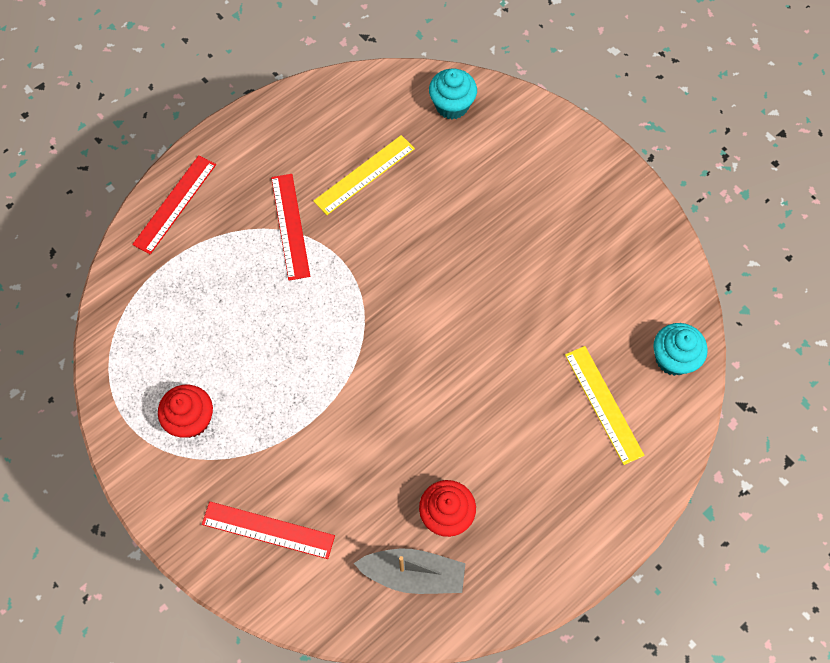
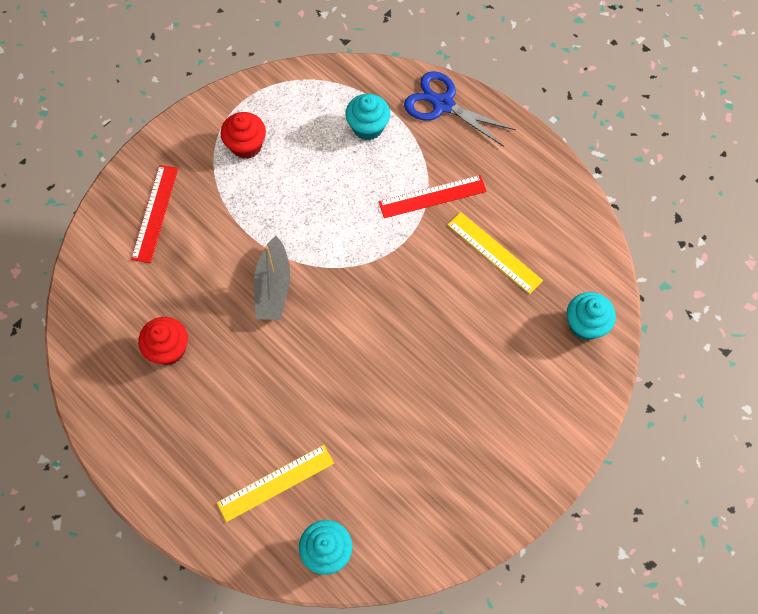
camera: 85 degrees right, 0 degrees up
red ruler [132,155,216,254] -> blue scissors [404,71,516,147]
grey boat [354,549,466,594] -> grey boat moved to [254,236,290,320]
none -> turquoise cupcake [345,94,390,140]

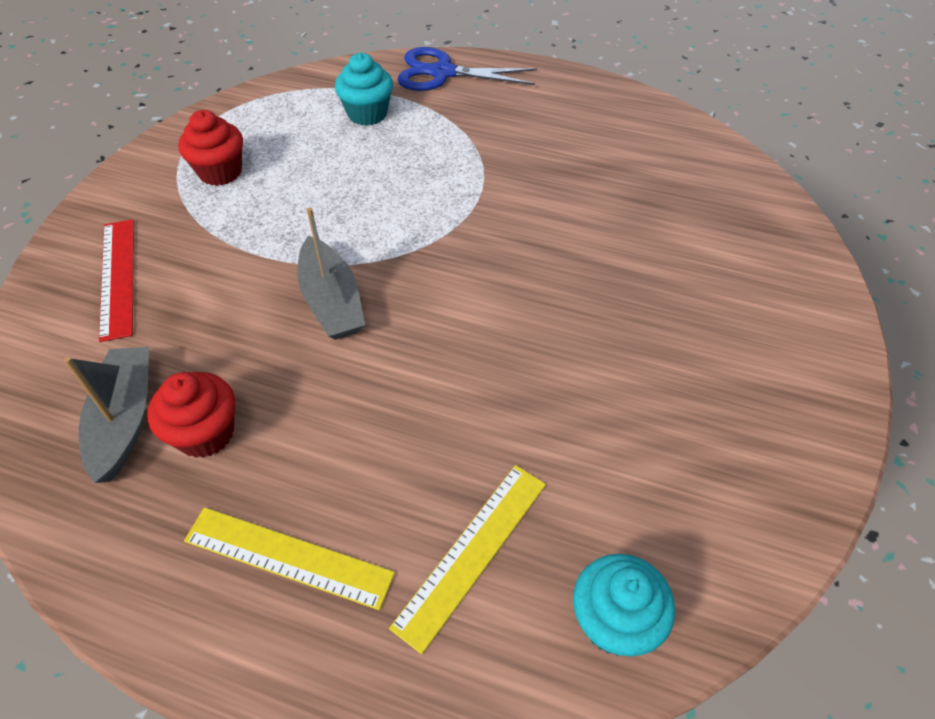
camera: 25 degrees left, 15 degrees down
red ruler [379,175,487,218] -> none
yellow ruler [447,212,543,294] -> yellow ruler moved to [184,507,395,610]
turquoise cupcake [567,292,616,340] -> none
none -> grey boat [63,347,149,483]

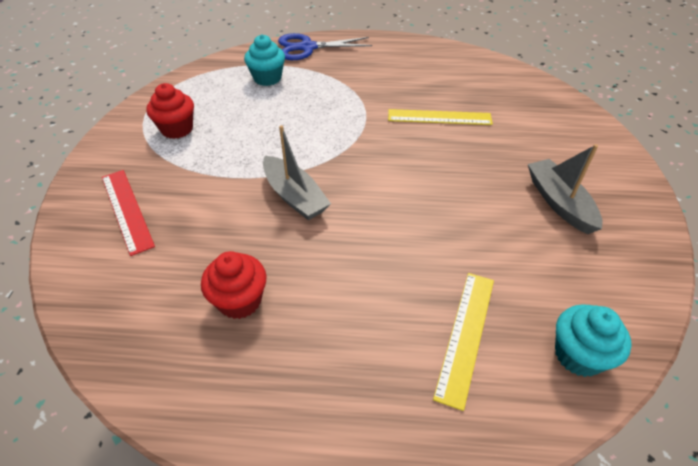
camera: 15 degrees left, 5 degrees down
grey boat [63,347,149,483] -> grey boat moved to [528,144,603,234]
yellow ruler [184,507,395,610] -> yellow ruler moved to [388,109,493,125]

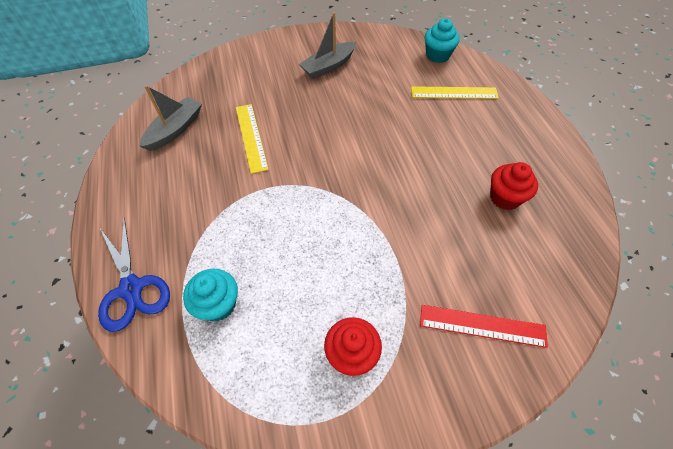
camera: 110 degrees left, 10 degrees up
red ruler [102,170,155,256] -> red ruler turned 60 degrees clockwise [420,305,548,348]
grey boat [263,125,331,220] -> grey boat moved to [139,85,202,151]

